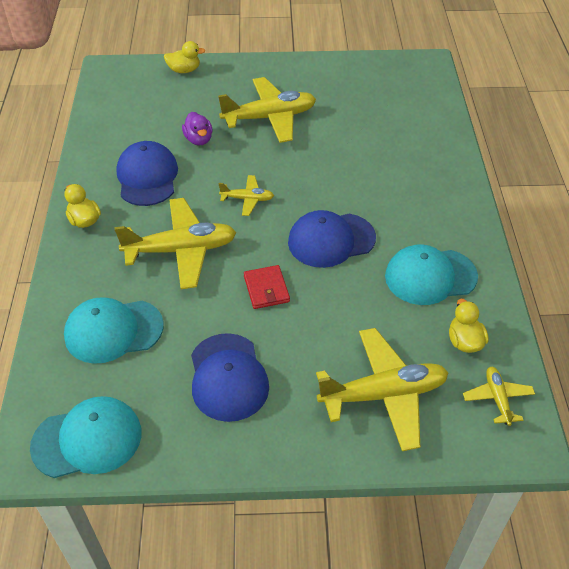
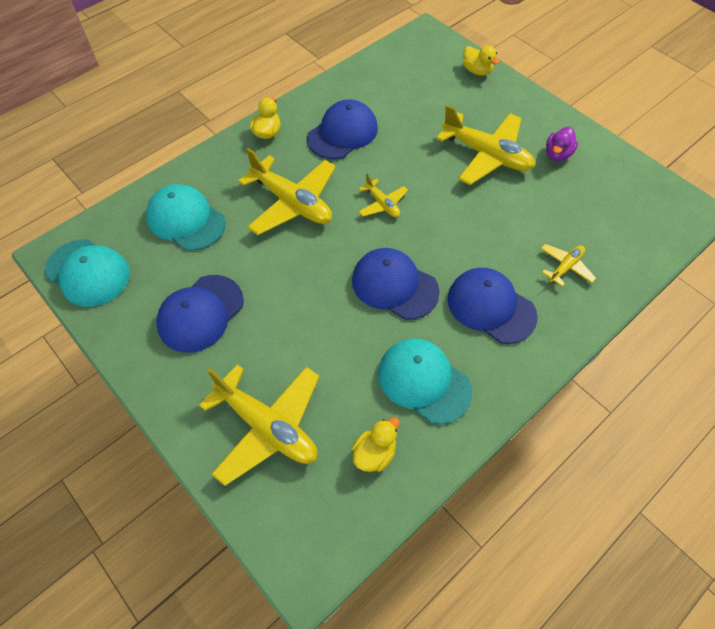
camera: 50 degrees right, 10 degrees up
purple duck [182,112,213,145] -> purple duck moved to [546,127,578,161]
red wallet [244,265,290,309] -> none
yellow plane [463,367,535,426] -> yellow plane moved to [541,244,596,287]
none -> blue cap [448,268,538,344]

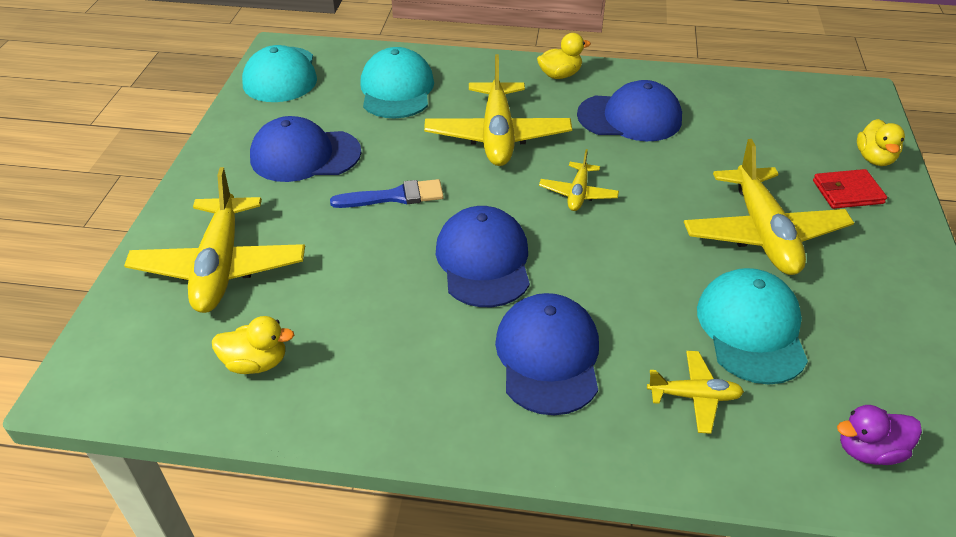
camera: 50 degrees right, 15 degrees down
turquoise cap [378,338,473,424] -> turquoise cap moved to [697,268,808,385]
purple duck [546,127,578,161] -> purple duck moved to [837,405,922,465]
none -> blue brush [330,179,444,208]
none -> red wallet [813,169,887,209]

